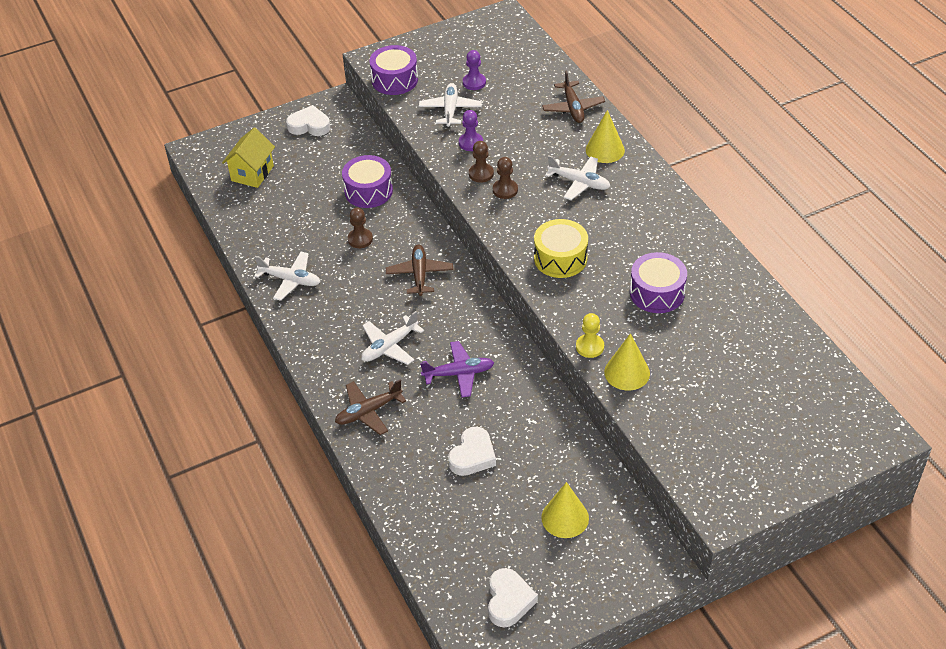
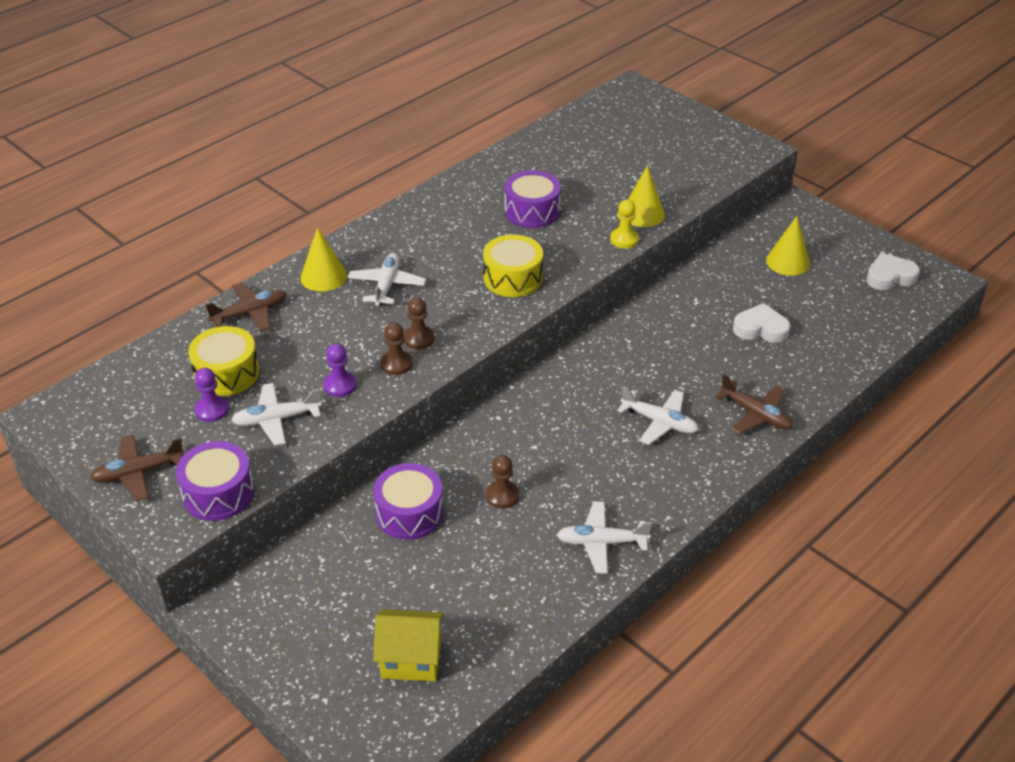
camera: 110 degrees left, 5 degrees down
white plane [254,252,321,301] -> white plane turned 90 degrees counterclockwise [557,502,652,573]
white heart [286,105,330,136] -> none
brown plane [386,244,453,296] -> brown plane moved to [90,434,185,501]
purple plane [420,341,494,397] -> none
none -> yellow drum [188,326,259,396]

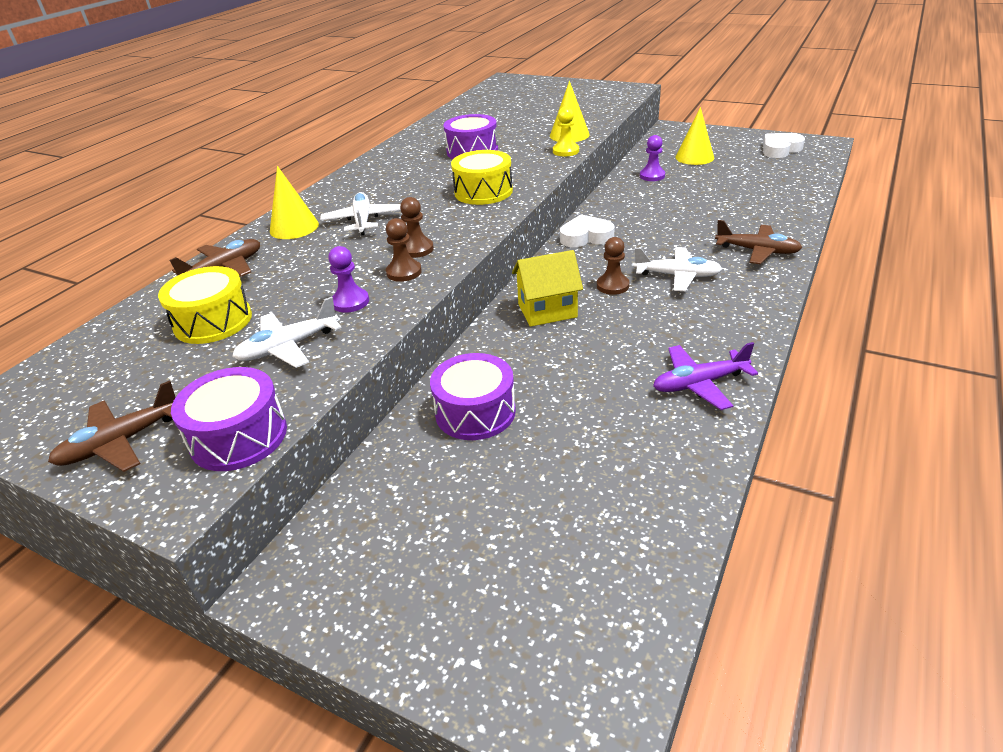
camera: 15 degrees left, 5 degrees down
purple pawn [195,368,229,422] -> purple pawn moved to [640,135,665,181]
yellow house [373,609,444,682] -> yellow house moved to [512,250,583,327]
brown pawn [486,455,519,509] -> brown pawn moved to [597,237,629,295]
white plane [557,502,652,573] -> purple plane [653,342,758,410]
white heart [733,303,791,343] -> white heart moved to [560,214,615,247]

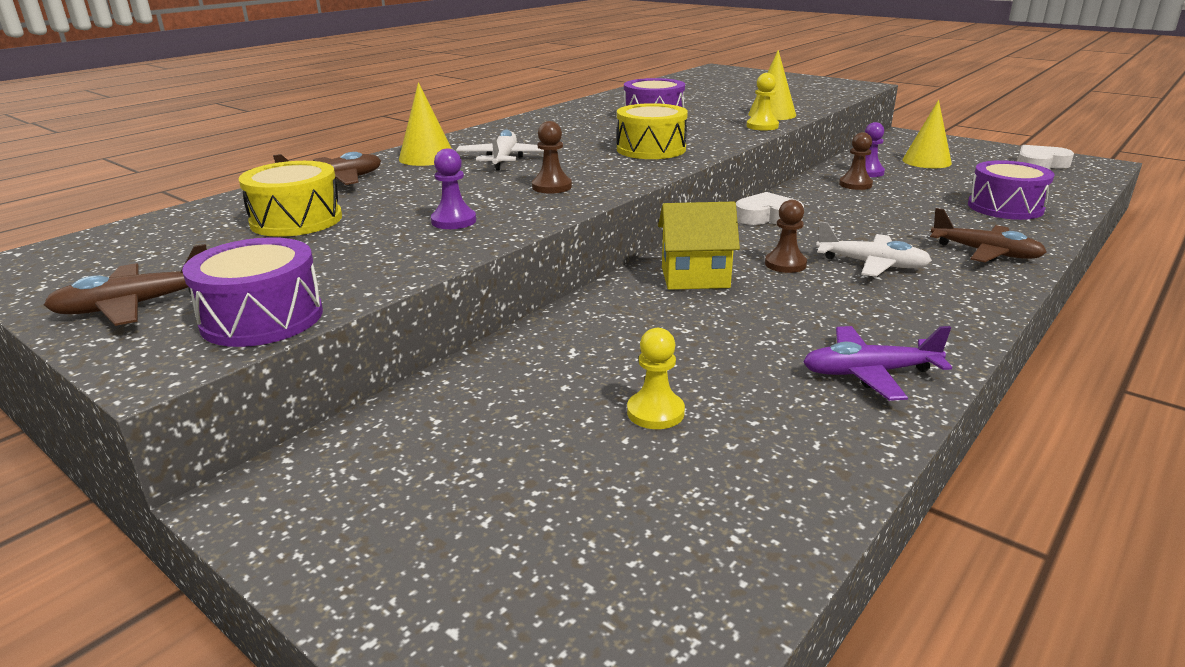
camera: 10 degrees right, 10 degrees down
white plane [232,297,342,368] -> none
brown pawn [386,218,422,282] -> brown pawn moved to [839,132,873,190]
purple drum [430,353,516,440] -> purple drum moved to [968,160,1055,220]
none -> yellow pawn [627,328,685,429]

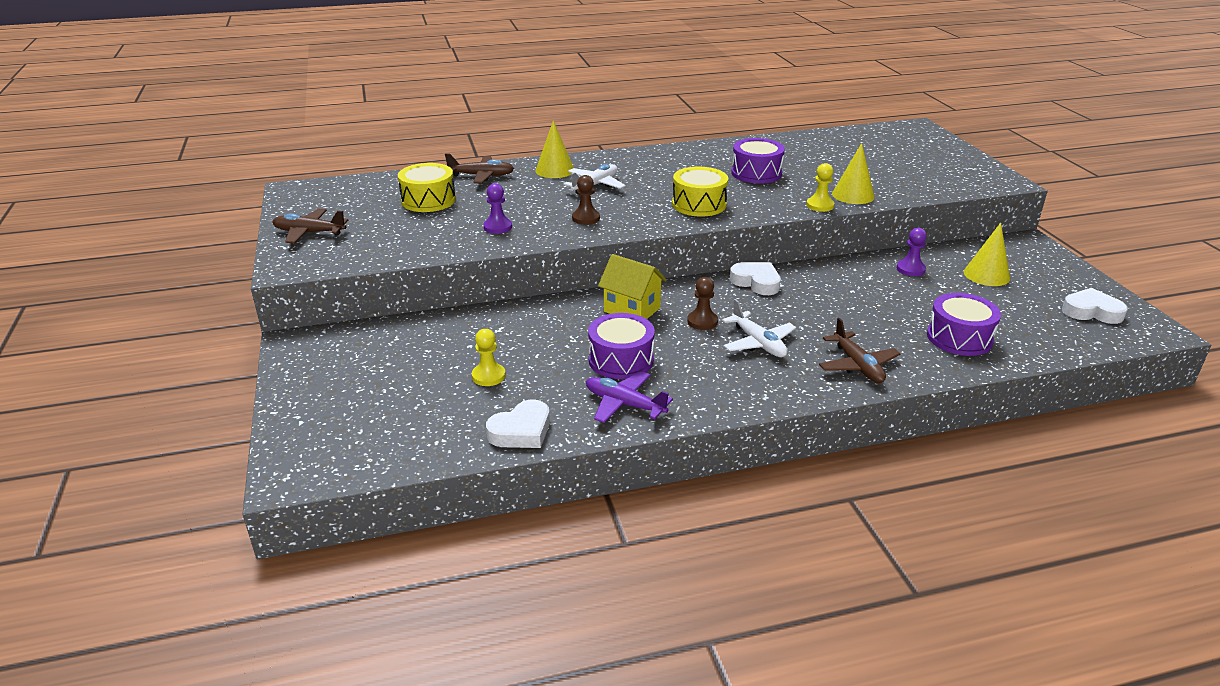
camera: 35 degrees right, 5 degrees up
purple drum [182,237,323,347] -> purple drum moved to [588,313,655,379]
brown pawn [839,132,873,190] -> none
none -> white heart [486,399,550,448]

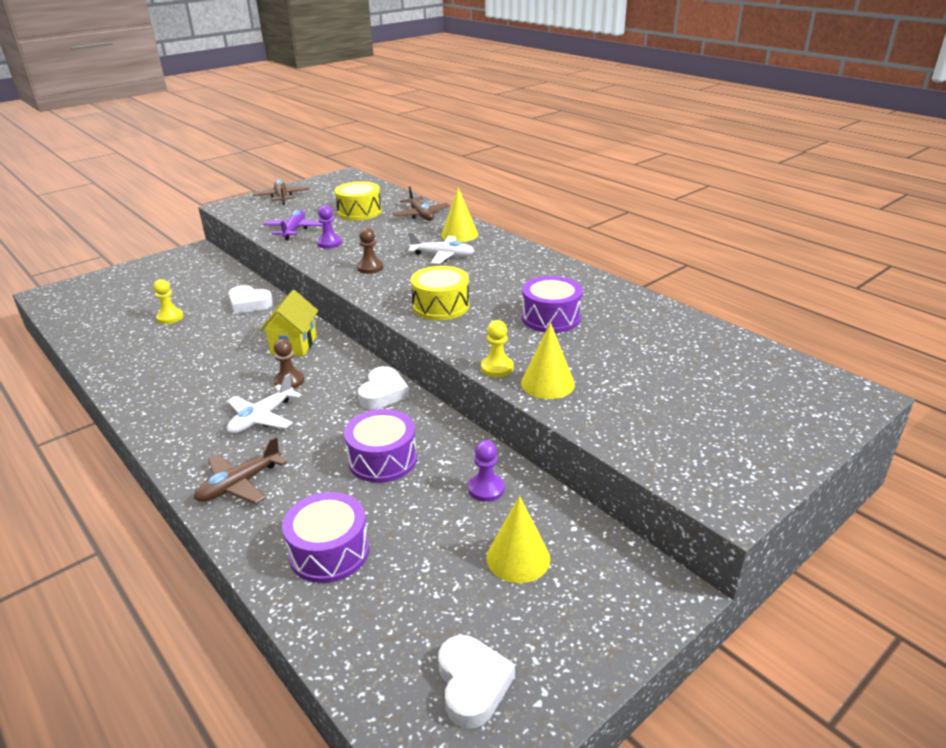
camera: 65 degrees right, 0 degrees up
white heart [486,399,550,448] -> white heart moved to [228,285,273,314]
purple plane [586,371,673,423] -> purple plane moved to [263,210,323,240]
purple drum [588,313,655,379] -> purple drum moved to [344,409,417,483]

